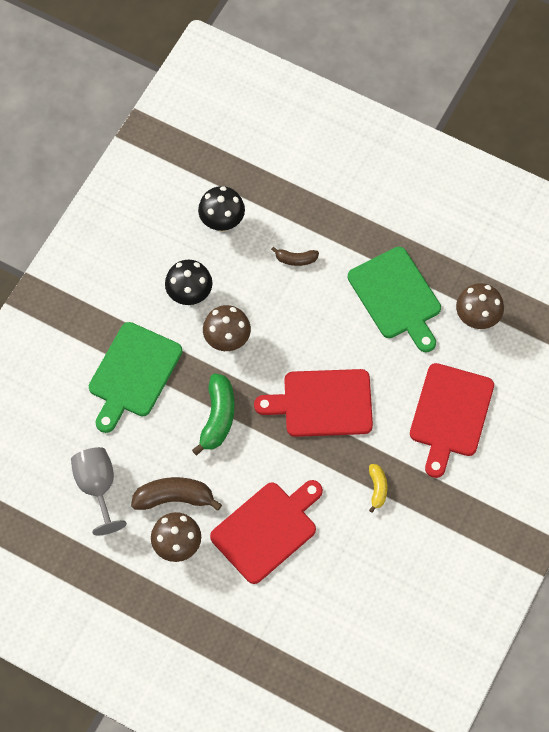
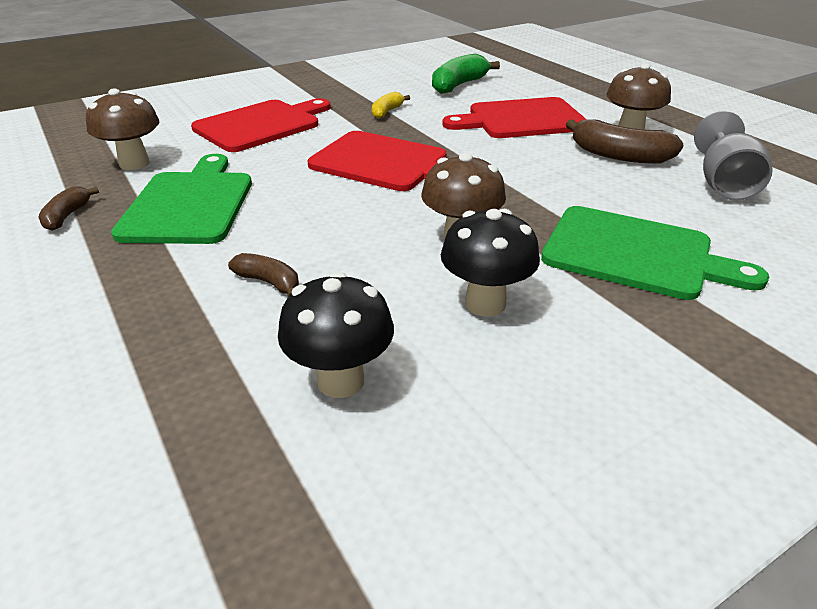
camera: 150 degrees left, 30 degrees down
green cutting board [89,322,182,433] -> green cutting board turned 60 degrees clockwise [541,206,769,300]
green banana [192,373,235,455] -> green banana moved to [432,54,500,94]
none -> brown banana [38,186,99,231]

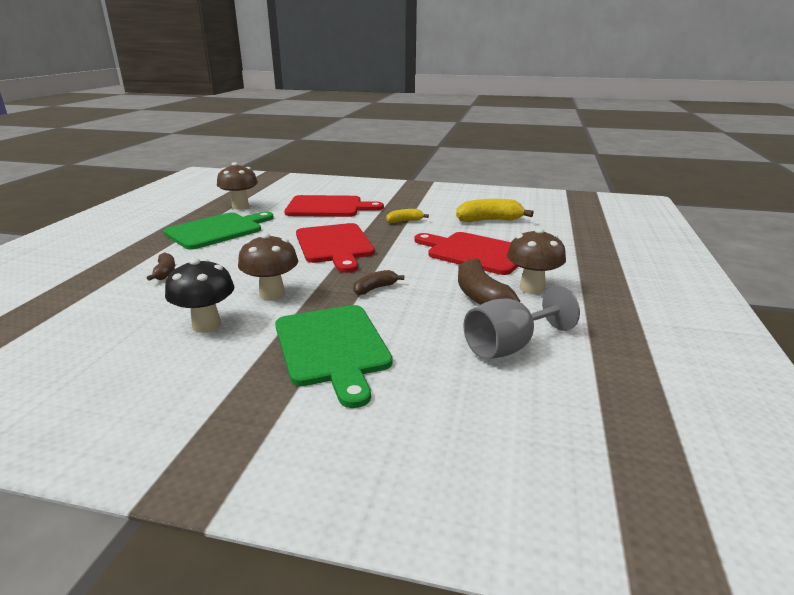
camera: 45 degrees right, 10 degrees down
brown banana [38,186,99,231] -> brown banana moved to [353,270,404,295]
black mushroom [278,272,394,398] -> none
green banana [432,54,500,94] -> yellow banana [456,199,534,222]

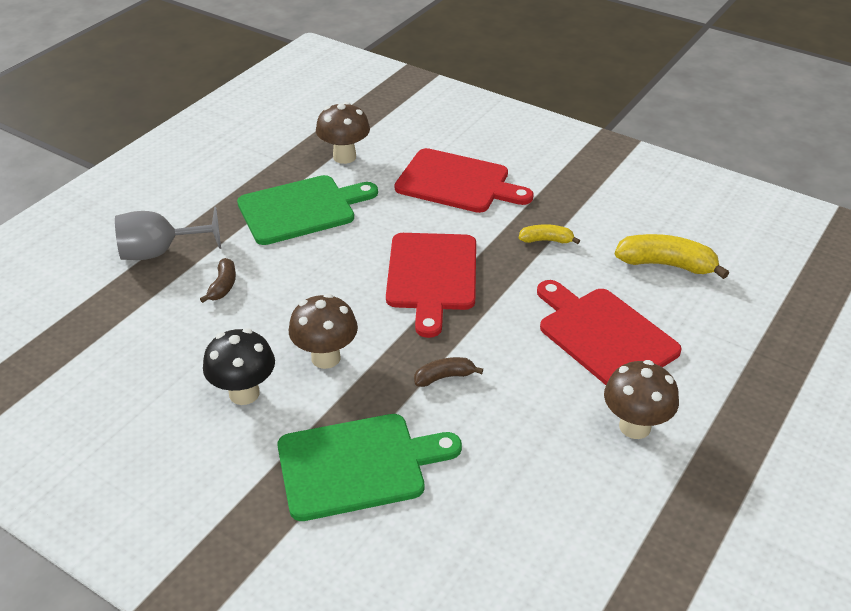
camera: 20 degrees right, 15 degrees up
green cutting board [275,305,393,408] -> green cutting board turned 105 degrees counterclockwise [277,414,462,521]
brown banana [458,258,520,305] -> none
grey goblet [463,285,580,359] -> grey goblet moved to [115,207,221,260]

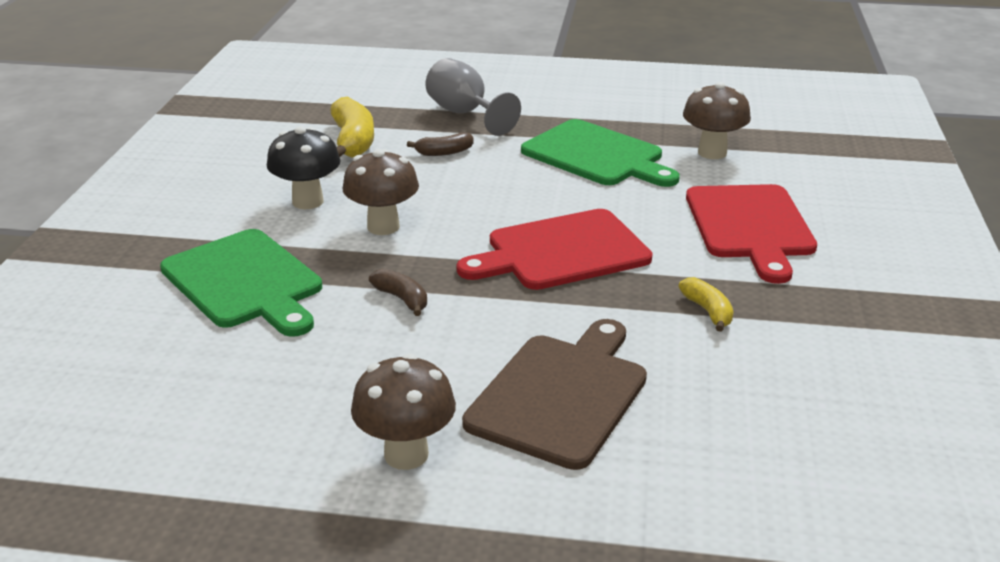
camera: 65 degrees right, 10 degrees down
red cutting board [537,280,682,385] -> brown cutting board [462,319,647,470]
yellow banana [615,234,729,279] -> yellow banana moved to [331,97,374,158]

